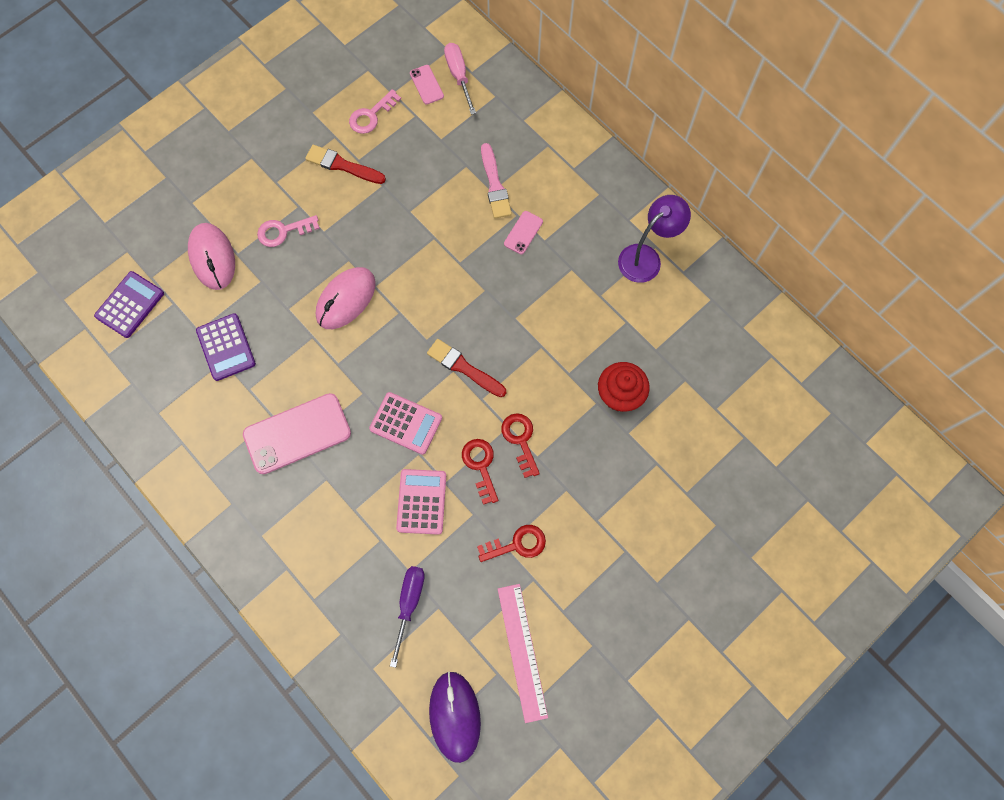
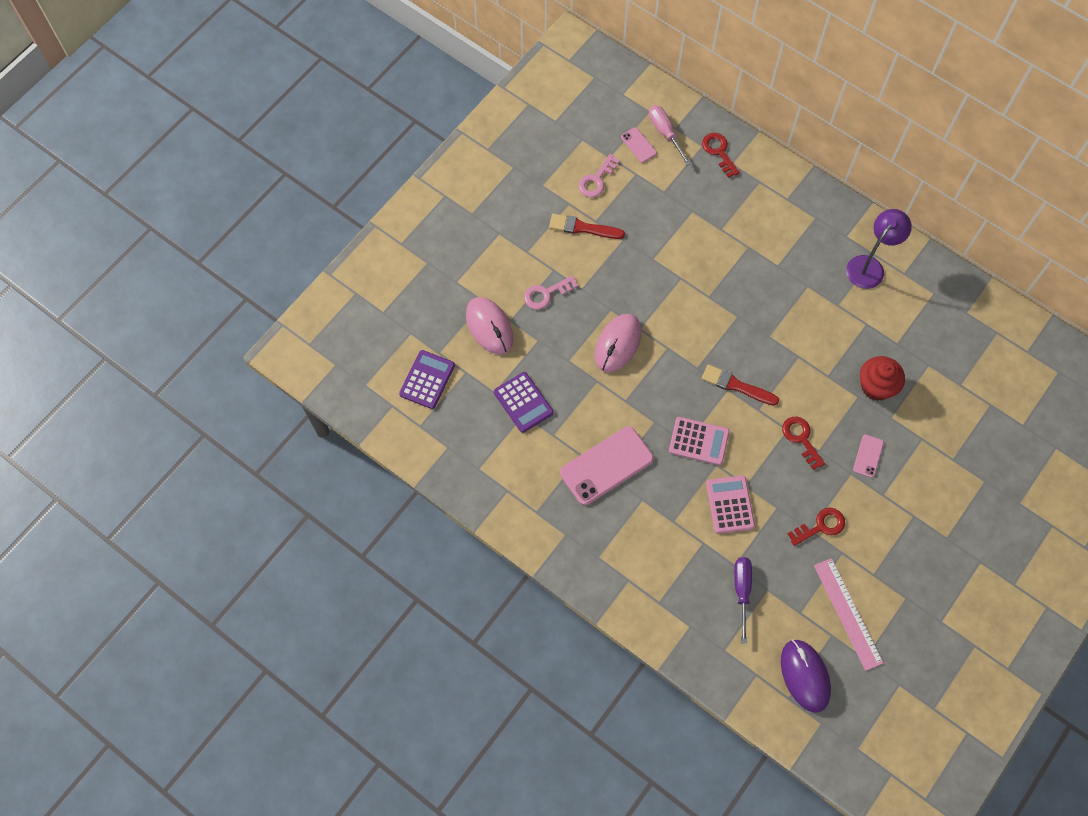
camera: 10 degrees left, 5 degrees down
red key [462,439,498,505] -> red key moved to [702,133,740,178]
pink brush [481,143,512,219] -> none
pink phone [504,211,543,254] -> pink phone moved to [853,435,884,478]

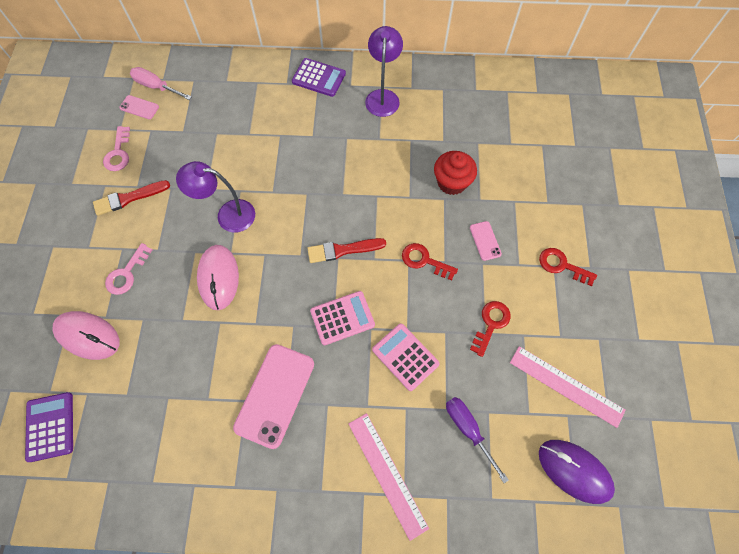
camera: 35 degrees left, 0 degrees up
purple calculator [494,372,553,433] -> purple calculator moved to [292,58,346,97]
red key [702,133,740,178] -> red key moved to [539,248,597,286]
none -> purple lamp [176,161,255,233]
none -> pink ruler [349,413,429,541]

